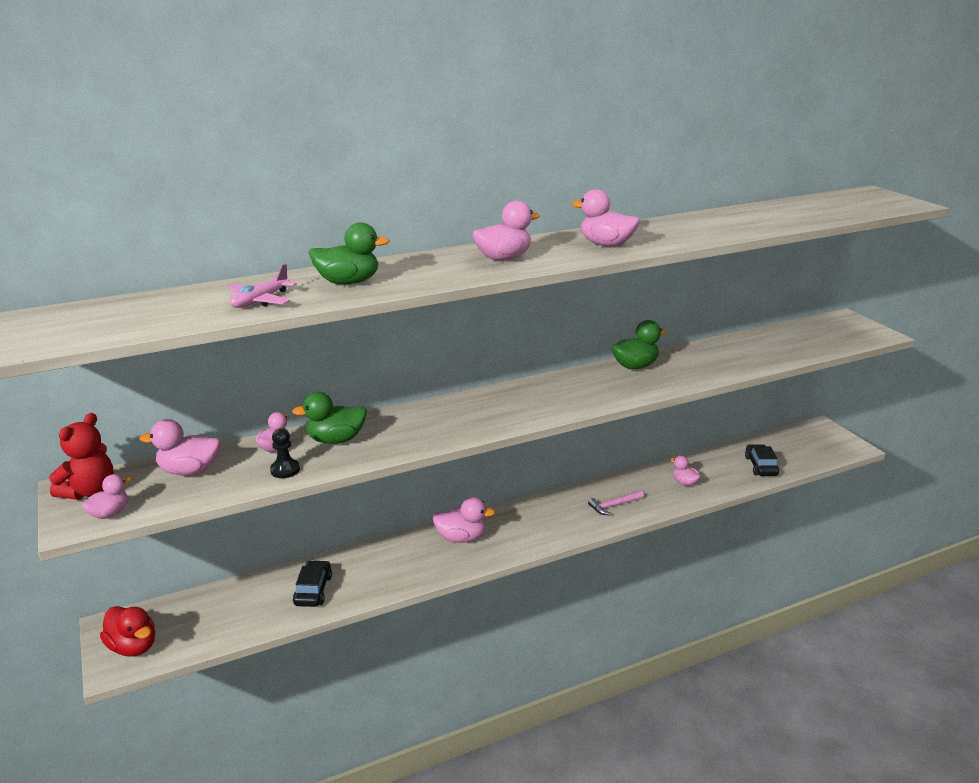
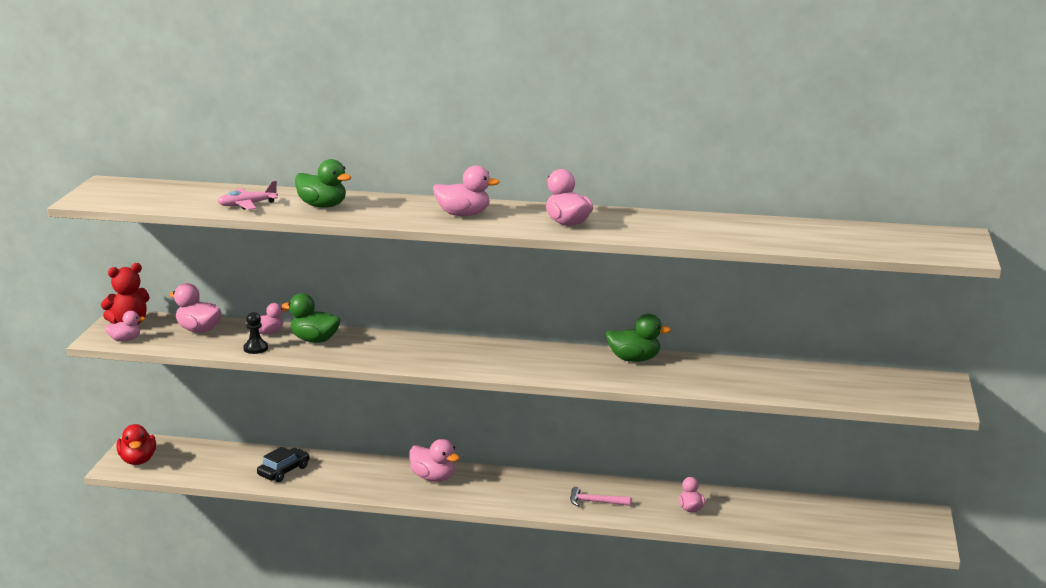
camera: 35 degrees right, 5 degrees down
black car [745,444,779,476] -> none

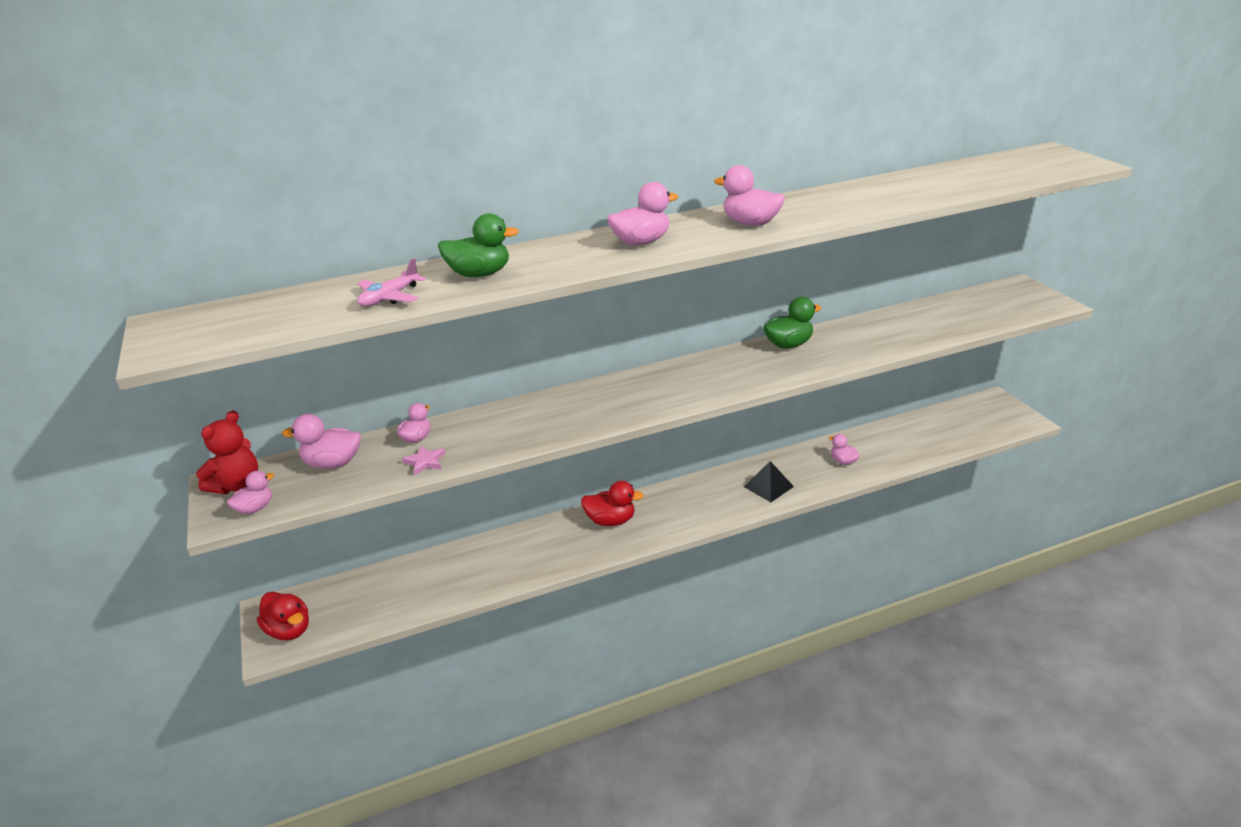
camera: 30 degrees left, 10 degrees up
black pawn [243,312,268,354] -> pink star [402,446,446,475]
black car [257,447,310,482] -> none
green duck [282,293,341,343] -> none
pink duck [409,439,460,482] -> red duck [581,481,644,526]
pink hammer [570,487,631,507] -> black pyramid [744,461,794,502]

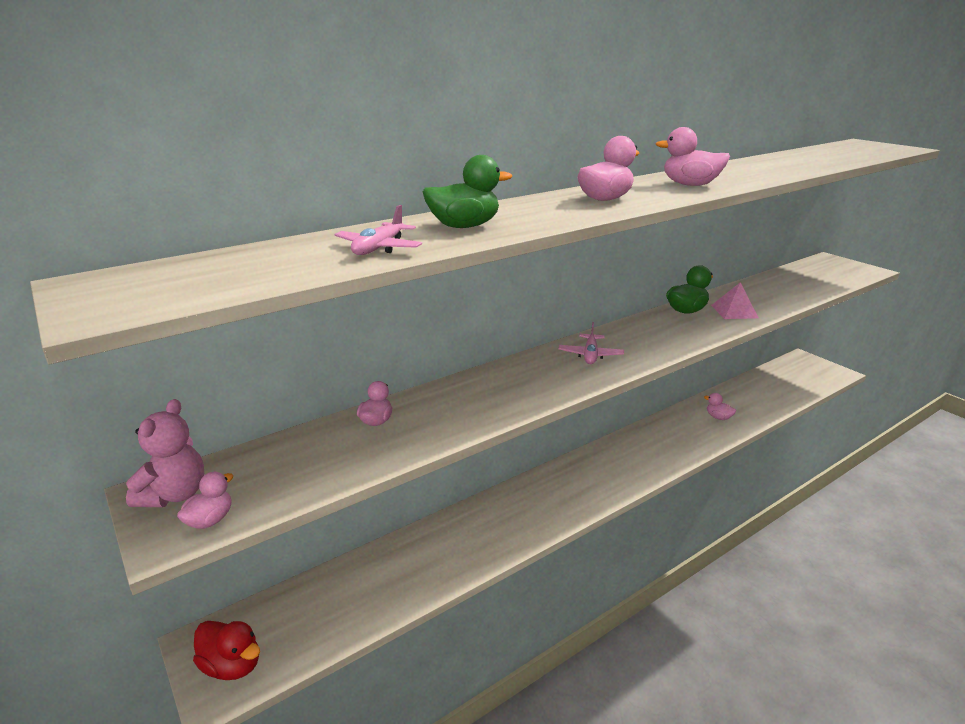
camera: 15 degrees left, 5 degrees down
red teddy bear [196,410,258,494] -> pink teddy bear [126,399,204,507]
pink duck [282,414,361,469] -> none
pink star [402,446,446,475] -> none
red duck [581,481,644,526] -> none
black pyramid [744,461,794,502] -> none
none -> pink plane [559,322,624,364]
none -> pink pyramid [711,282,759,319]

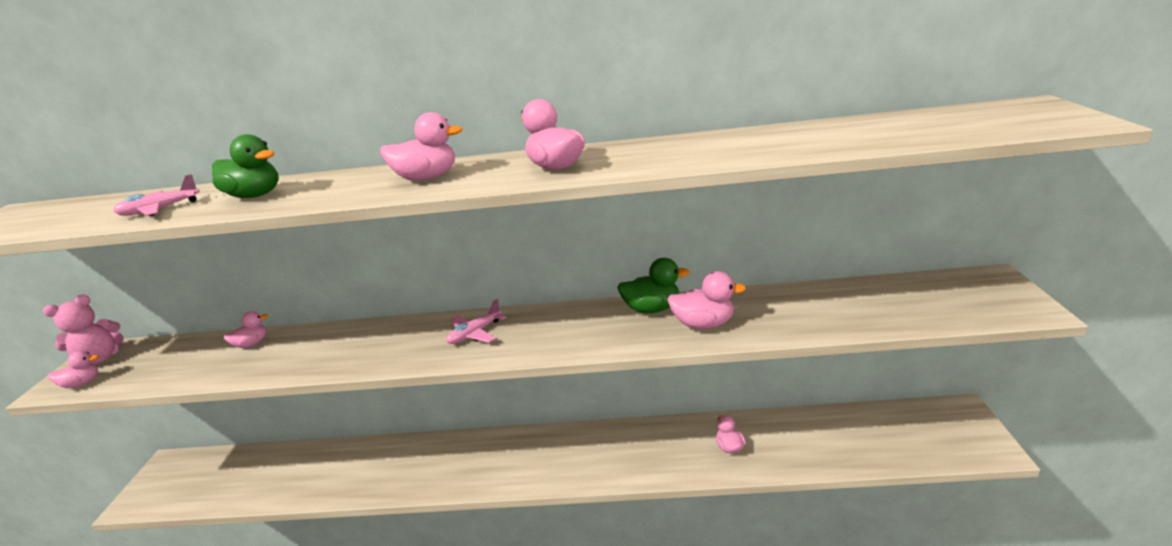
camera: 40 degrees right, 0 degrees up
red duck [193,621,260,680] -> none
pink pyramid [711,282,759,319] -> pink duck [667,271,746,329]

